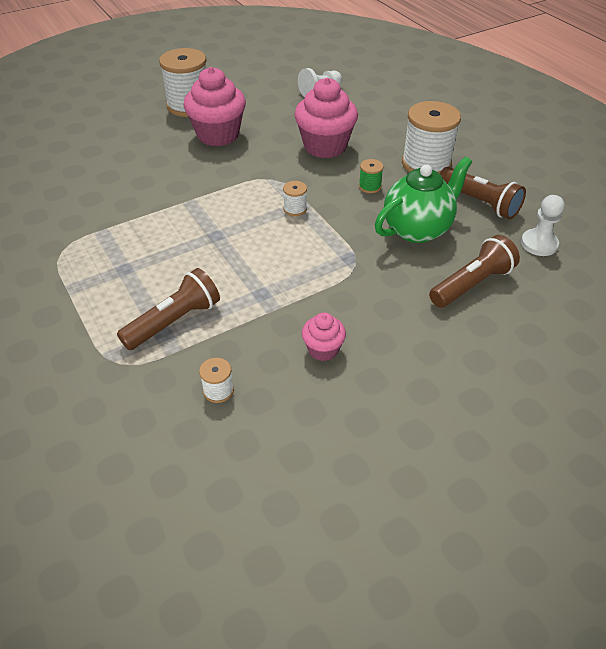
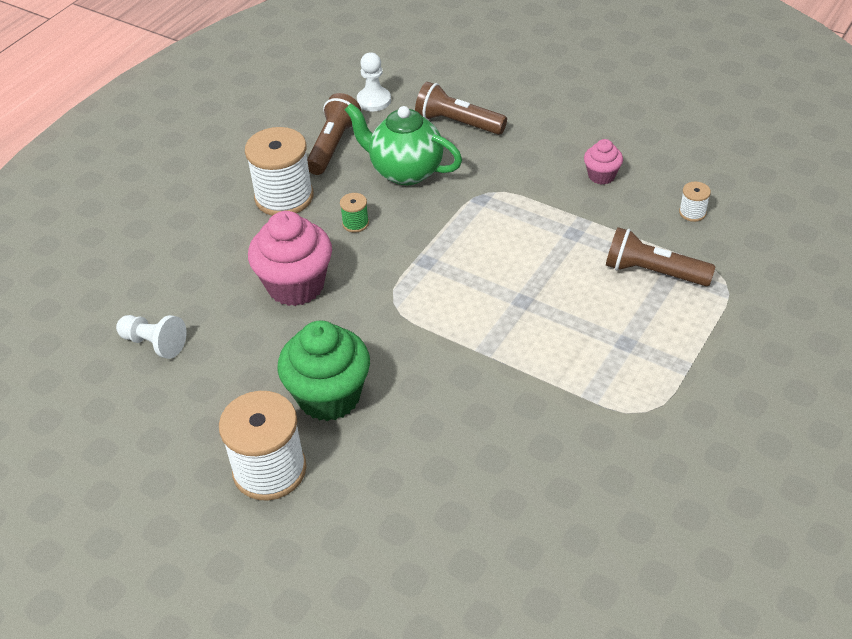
camera: 115 degrees left, 0 degrees up
pink cupcake [183,67,246,146] -> green cupcake [278,320,370,421]
white spool [283,181,307,216] -> none

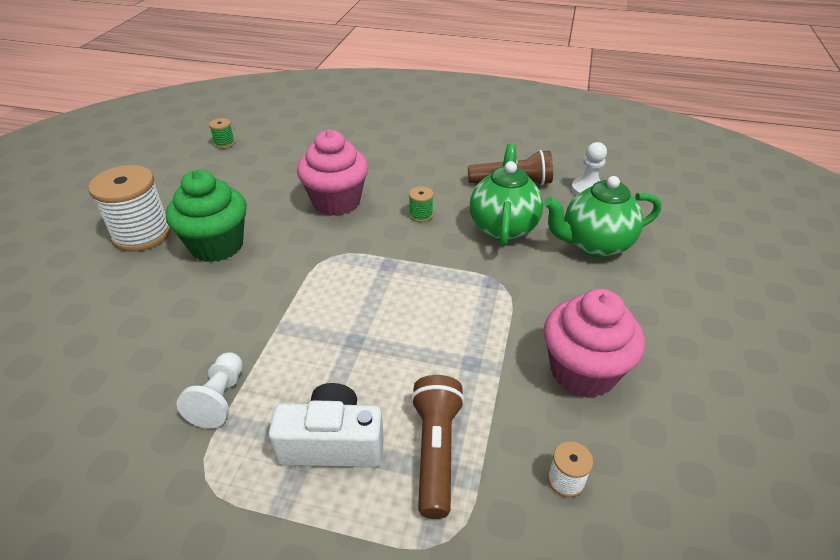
camera: 70 degrees right, 5 degrees down
white pawn [116,315,187,359] -> white pawn moved to [177,352,243,429]
white spool [245,127,313,216] -> none
brown flashlight [415,82,507,135] -> green teapot [544,176,661,258]
pink cupcake [584,139,623,185] -> pink cupcake [544,289,645,398], size x1.96
none -> green spool [209,118,235,148]
none -> white camera [269,383,384,467]

